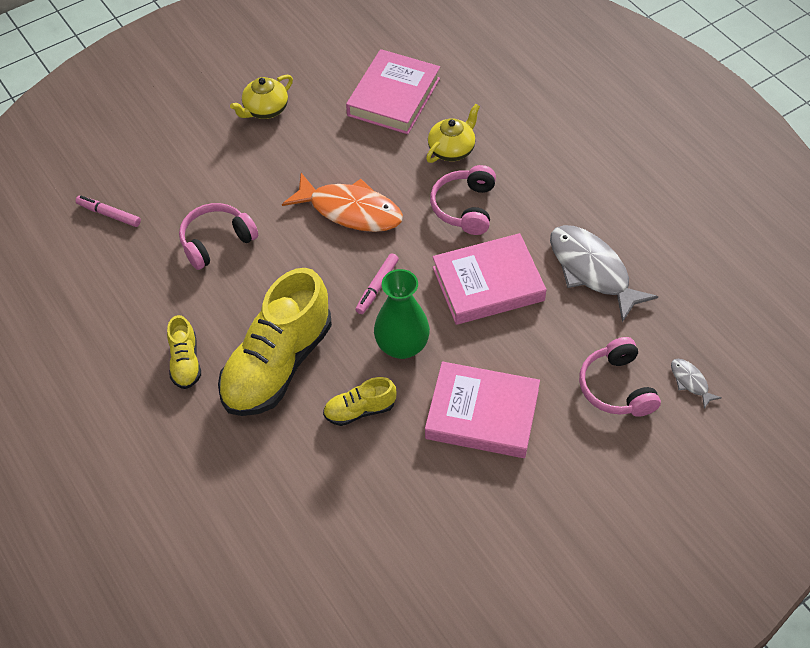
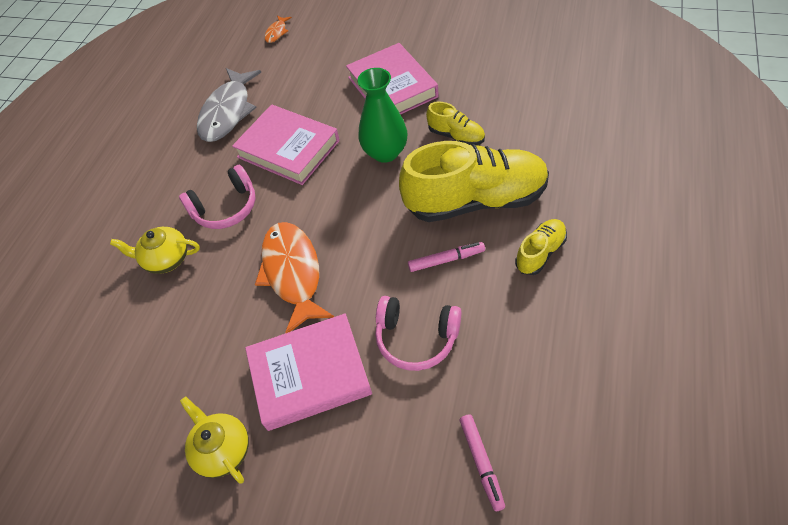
camera: 125 degrees left, 0 degrees up
yellow teapot [230,75,293,119] -> yellow teapot turned 135 degrees counterclockwise [180,396,249,484]
pink book [346,49,440,134] -> pink book moved to [245,313,372,431]
pink marker [355,253,399,314] -> pink marker moved to [408,242,485,272]
pink headphones [579,337,661,417] -> none
grey fish [671,359,722,409] -> orange fish [264,16,292,43]

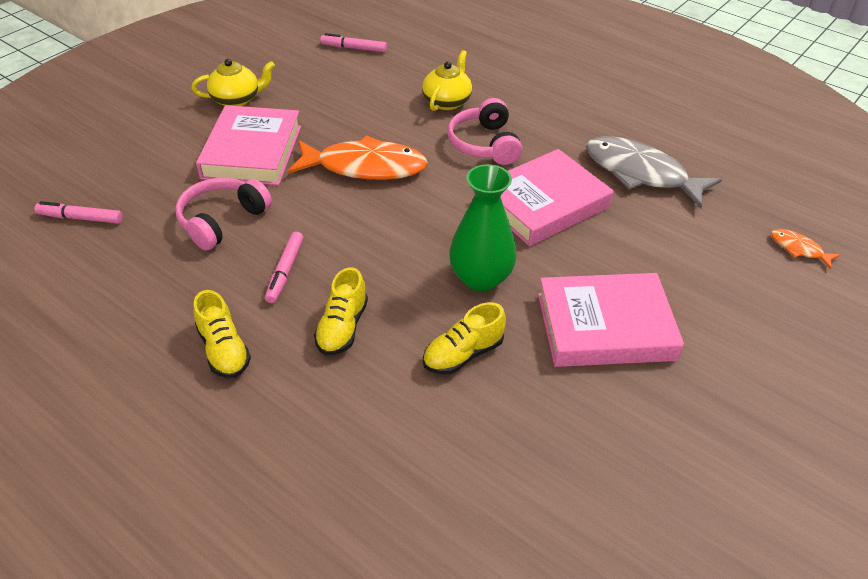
camera: 105 degrees right, 10 degrees down
yellow shoe [399,141,549,222] -> yellow shoe [314,267,368,355], size x0.47
none -> pink marker [320,33,387,52]

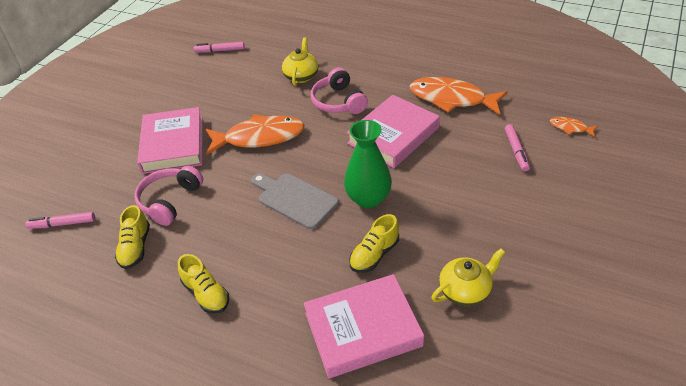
camera: 10 degrees left, 0 degrees up
yellow teapot [192,59,275,106] -> yellow teapot moved to [432,249,505,306]
pink marker [265,232,304,303] -> pink marker moved to [505,124,530,171]
yellow shoe [314,267,368,355] -> yellow shoe moved to [115,205,150,269]
pink book [538,273,684,367] -> pink book moved to [304,274,424,378]
grey fish [586,136,722,208] -> orange fish [410,77,508,115]
none -> grey cutting board [251,173,339,229]

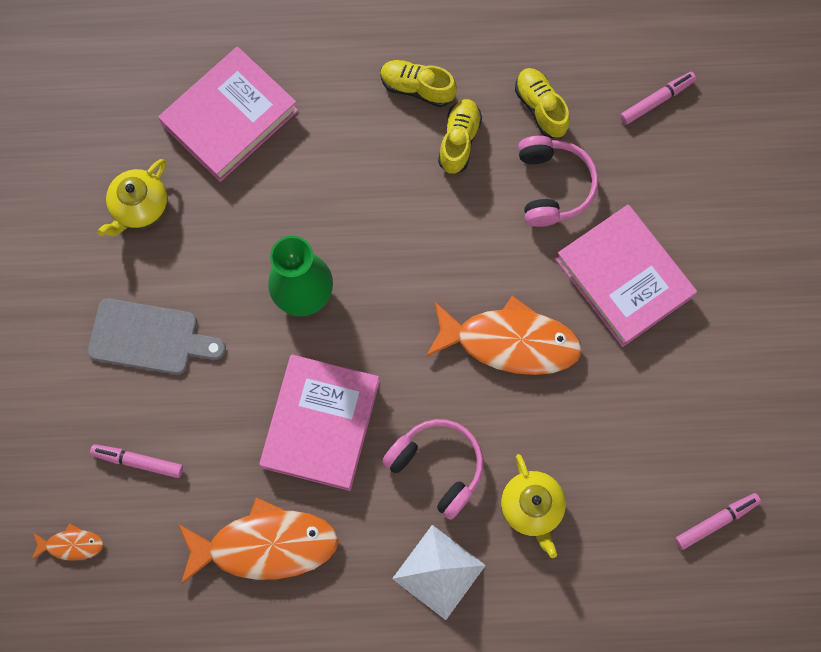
camera: 150 degrees right, 30 degrees up
orange fish [206,114,305,155] -> orange fish turned 135 degrees counterclockwise [426,295,582,375]
grey cutting board [251,173,339,229] -> grey cutting board moved to [88,299,226,375]
yellow shoe [349,214,399,273] -> yellow shoe moved to [438,99,482,174]
pink marker [505,124,530,171] -> pink marker turned 45 degrees counterclockwise [90,444,183,478]
none -> white pyramid [392,525,486,620]

